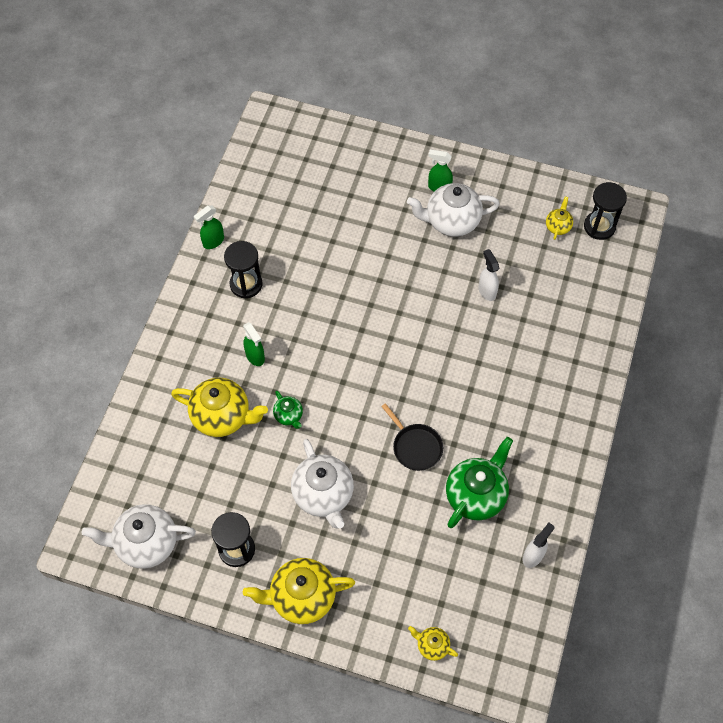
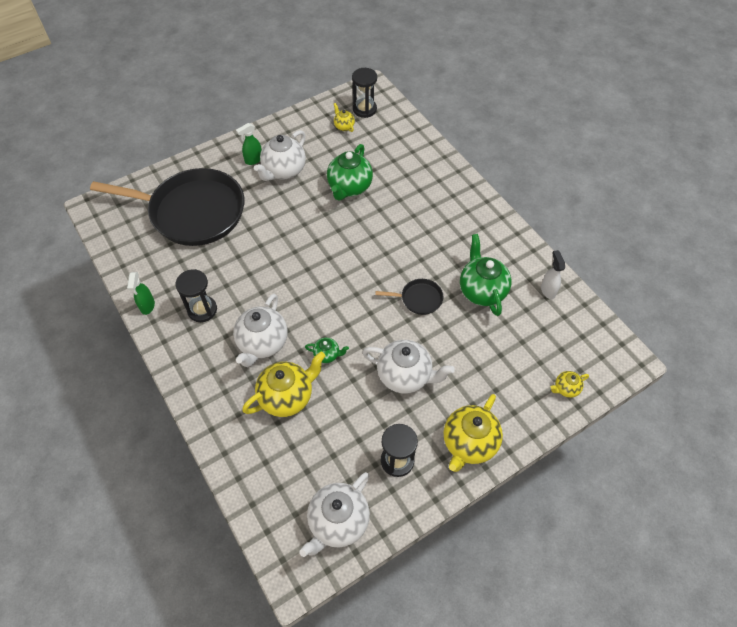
camera: 50 degrees left, 5 degrees down
green spray bottle [243,322,265,366] -> white teapot [233,294,288,367]
white spray bottle [479,249,499,301] -> green teapot [327,144,373,201]
none -> black pan [90,168,245,246]

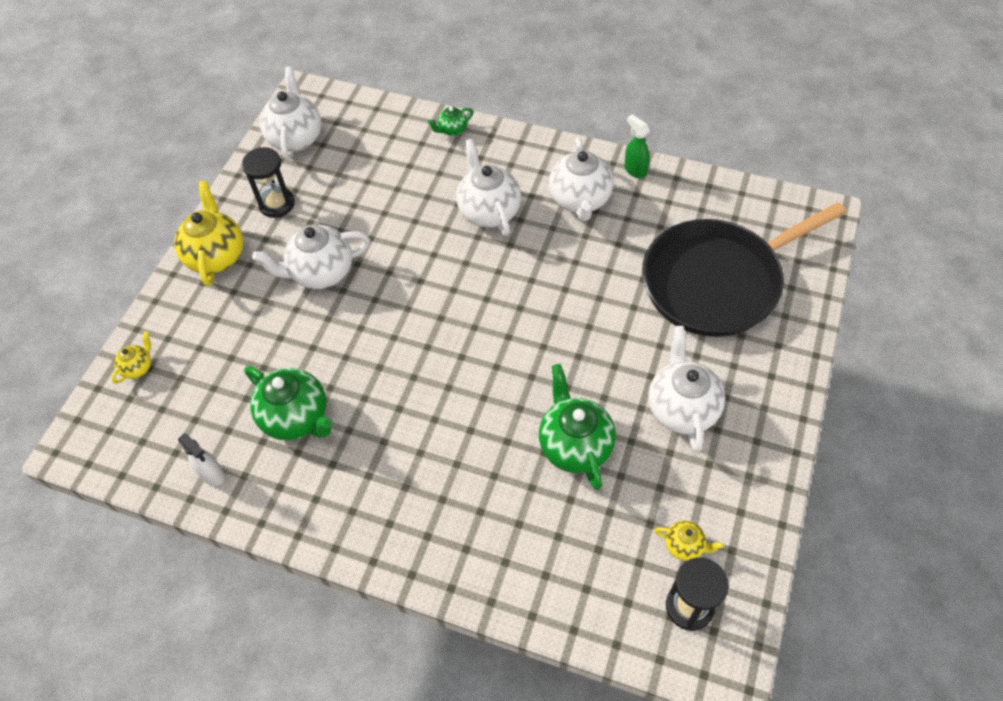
camera: 145 degrees right, 0 degrees up
black hourglass [175,269,217,322] -> white teapot [549,138,613,221]
green spray bottle [236,123,262,165] -> none
yellow teapot [242,352,325,417] -> none
green teapot [305,338,349,363] -> green teapot moved to [428,107,473,136]
black pan [375,279,444,315] -> none

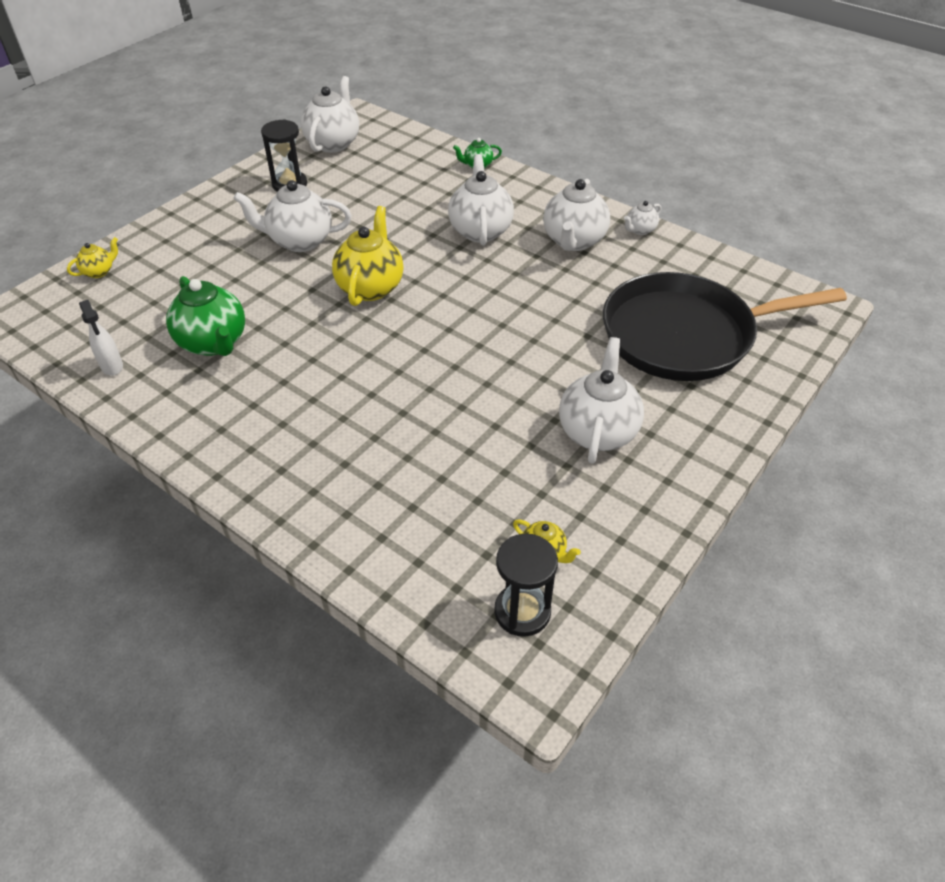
camera: 15 degrees right, 10 degrees down
yellow teapot [174,181,243,286] -> yellow teapot moved to [332,206,403,306]
green teapot [539,364,616,490] -> none
green spray bottle [624,114,650,178] -> white teapot [624,201,661,235]

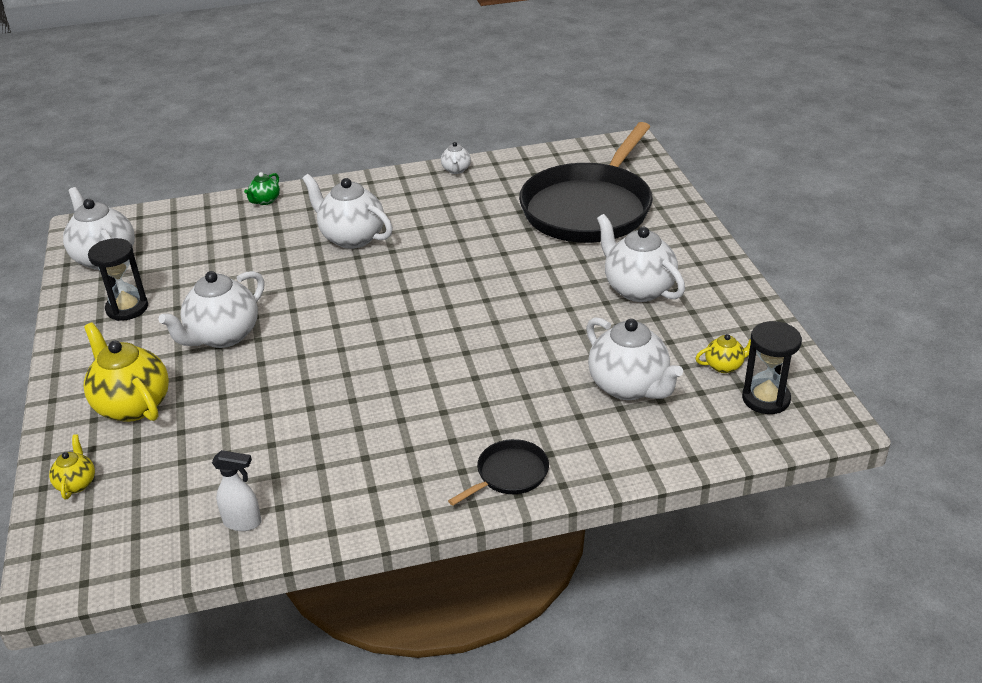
camera: 50 degrees left, 10 degrees down
green teapot [166,276,245,356] -> none
yellow teapot [332,206,403,306] -> yellow teapot moved to [84,322,169,422]
white teapot [543,179,610,251] -> white teapot moved to [586,317,683,400]
none -> black pan [448,439,549,506]

